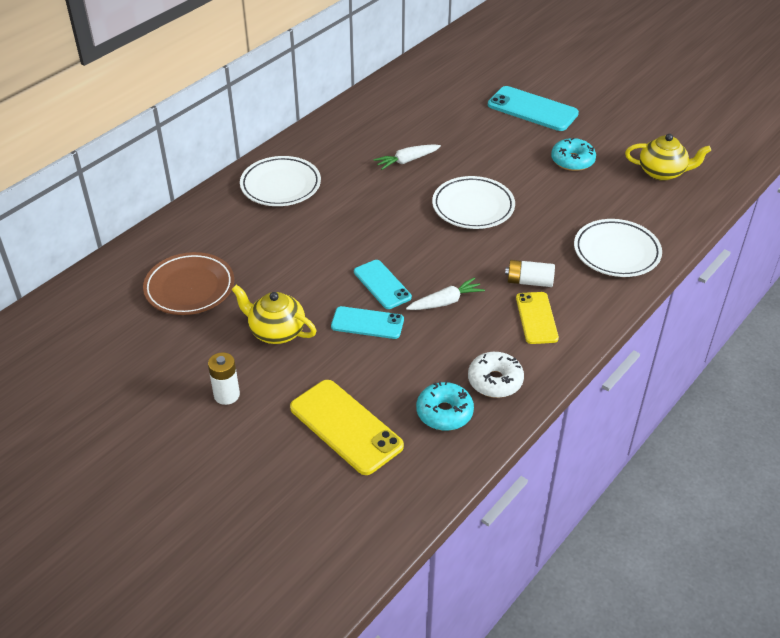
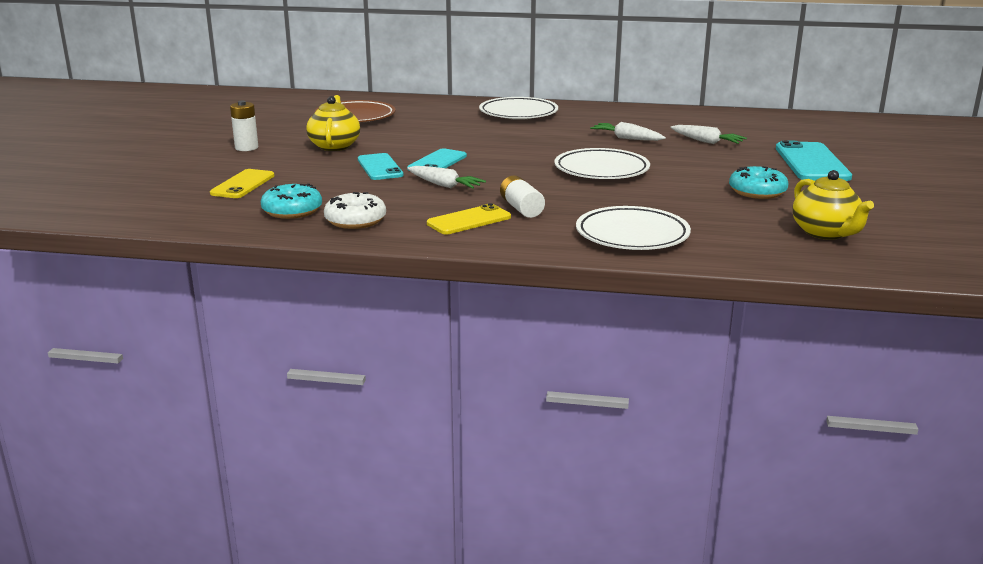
camera: 60 degrees right, 20 degrees down
yellow phone [290,380,404,475] -> yellow phone [210,169,275,198], size x0.64
none -> white carrot [670,125,747,144]

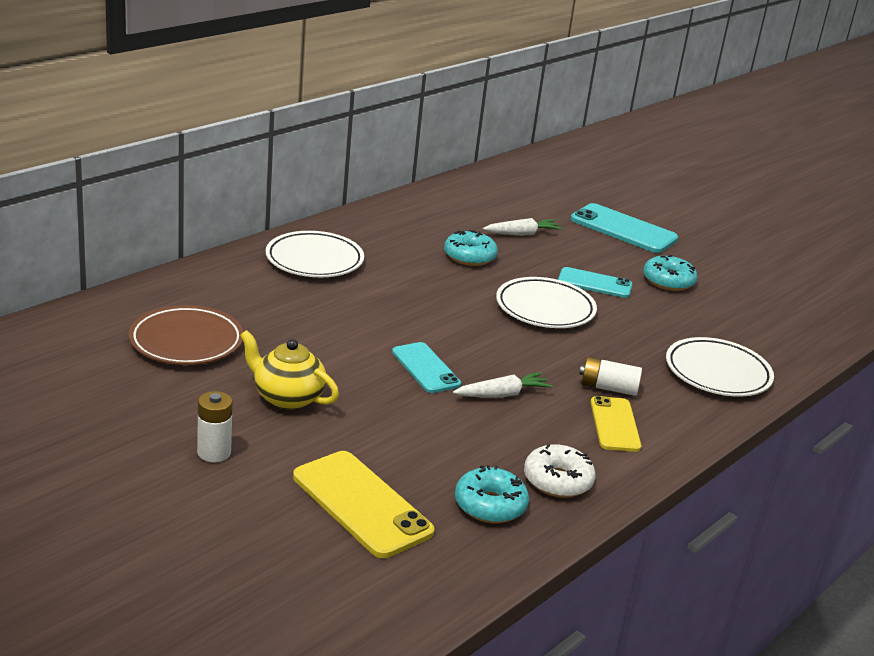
camera: 60 degrees left, 5 degrees up
yellow phone [210,169,275,198] -> yellow phone [293,451,434,558], size x1.56
turquoise phone [358,153,404,180] -> turquoise phone moved to [558,267,632,298]
white carrot [590,122,666,141] -> turquoise donut [444,230,498,266]
yellow teapot [792,170,874,240] -> none

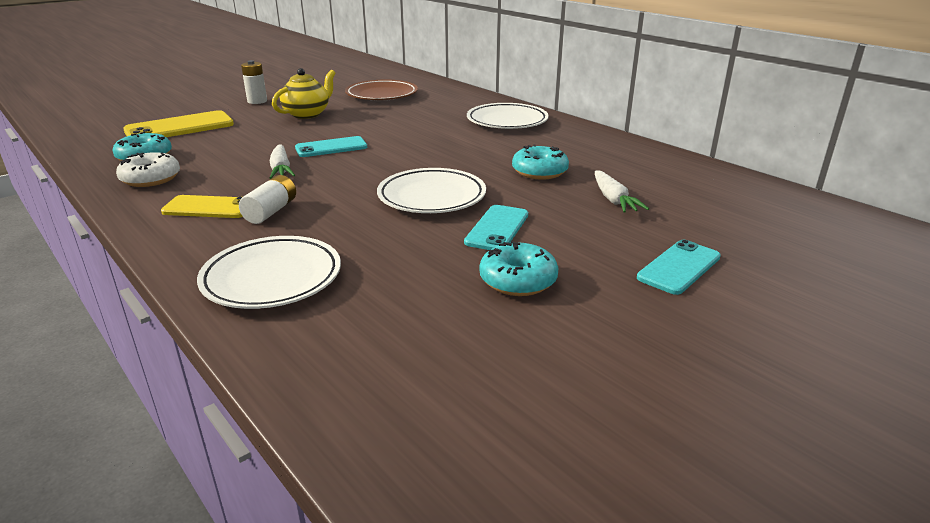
camera: 100 degrees right, 0 degrees up
turquoise phone [571,203,678,253] -> turquoise phone [637,240,721,295], size x0.64

